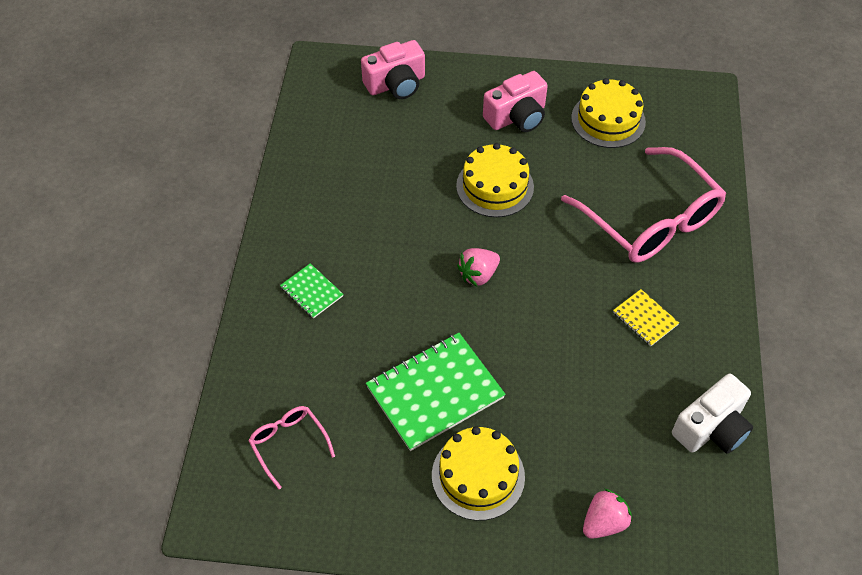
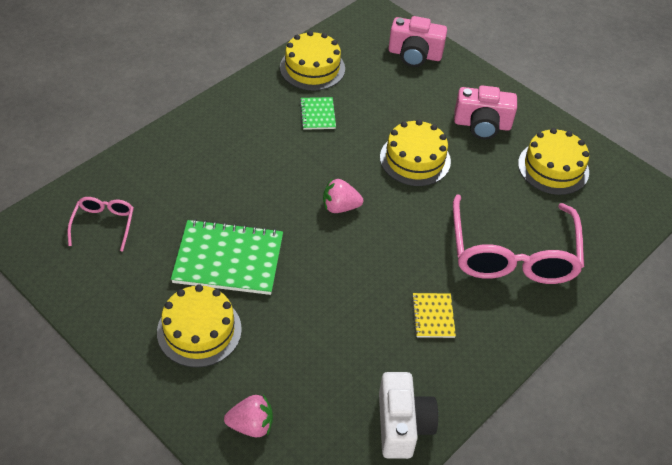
camera: 35 degrees right, 5 degrees down
green notebook [280,263,343,319] -> green notebook moved to [300,97,336,130]
white camera [672,374,753,454] -> white camera turned 90 degrees counterclockwise [379,372,438,459]
none -> yellow cake [280,31,345,91]

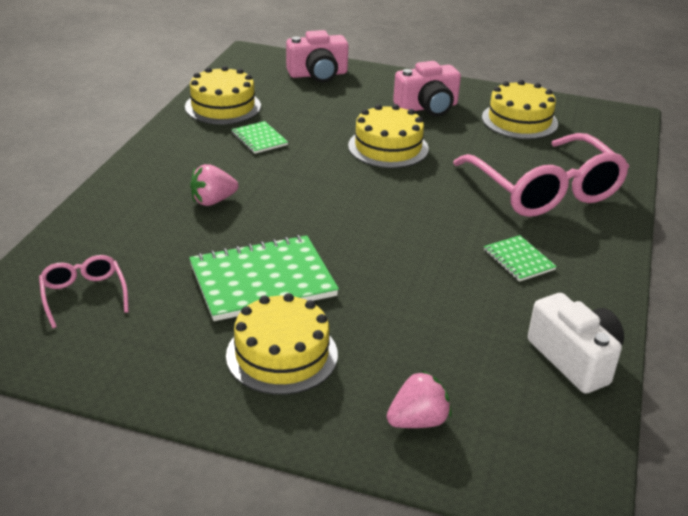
camera: 25 degrees left, 15 degrees down
pink strawberry [323,178,363,213] -> pink strawberry moved to [190,164,238,206]
yellow notebook [412,293,456,338] -> green notebook [484,235,557,282]

